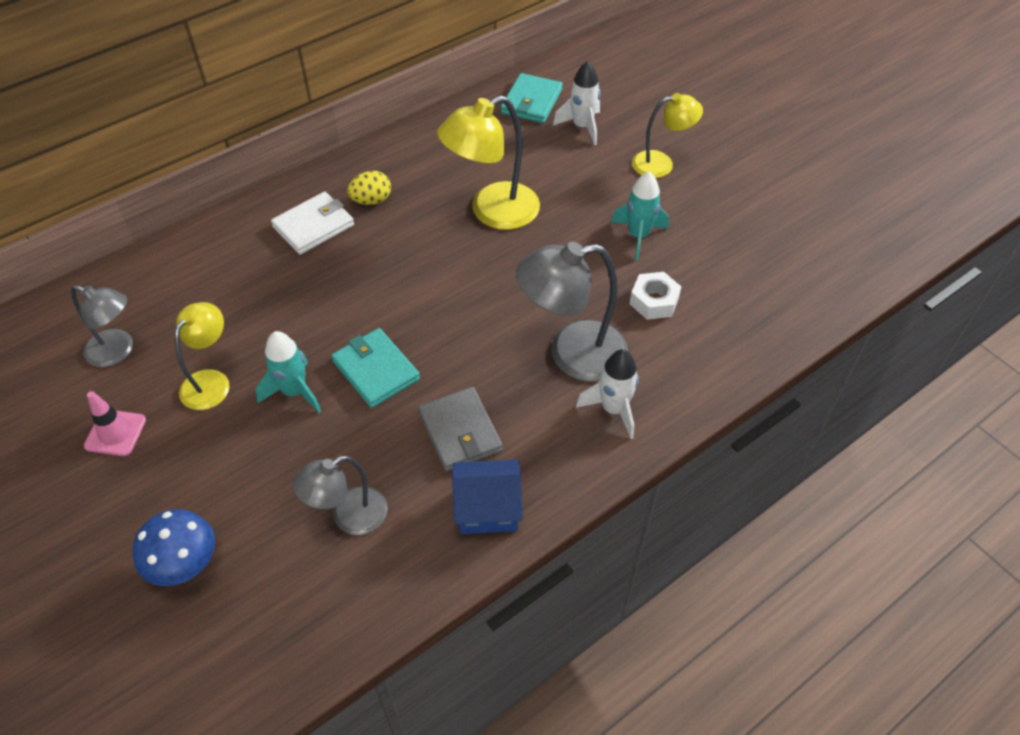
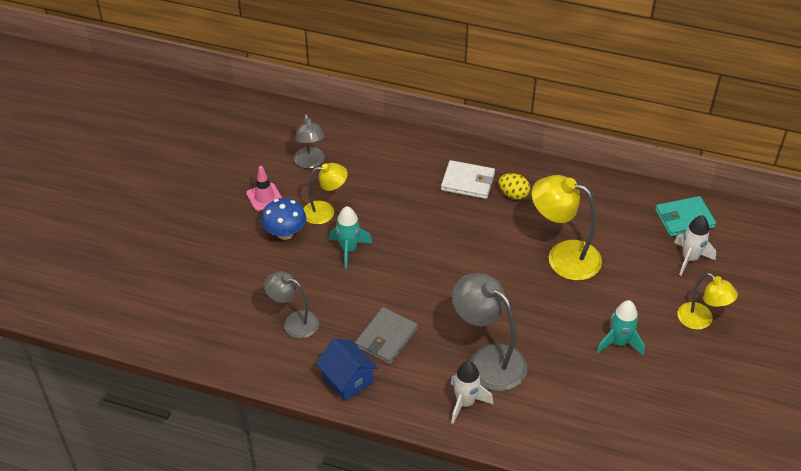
camera: 55 degrees right, 5 degrees down
blue mushroom [133,509,215,586] -> blue mushroom moved to [261,198,306,240]
turquoise wallet [331,328,420,408] -> none
white nut [630,272,681,320] -> none

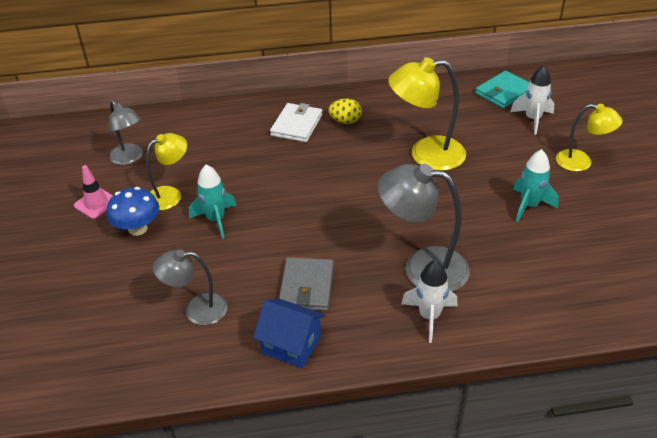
camera: 25 degrees left, 5 degrees down
white wallet [441,160,495,199] -> white wallet turned 60 degrees counterclockwise [270,103,323,142]

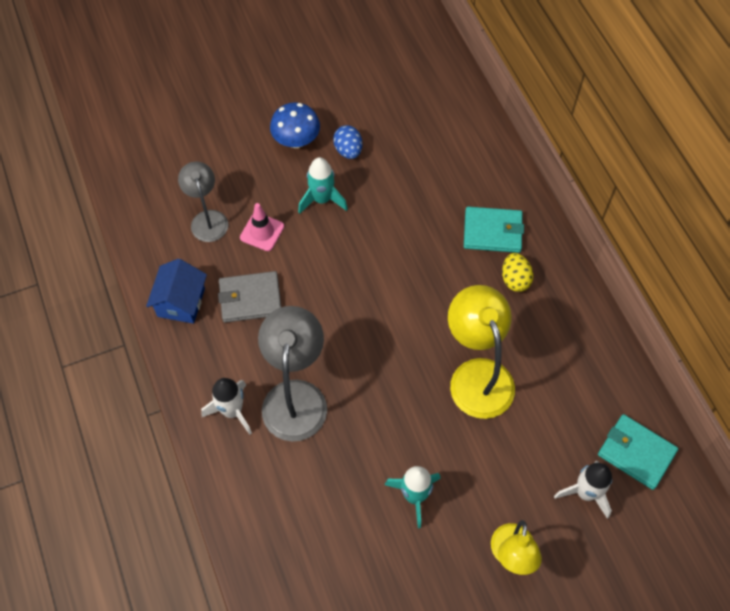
camera: 75 degrees right, 20 degrees up
pink traffic cone [74,165,113,219] -> pink traffic cone moved to [240,203,284,251]
grey lamp [109,100,143,165] -> none
yellow lamp [146,133,187,210] -> blue egg [333,125,362,159]
white wallet [270,103,323,142] -> turquoise wallet [464,207,524,253]

